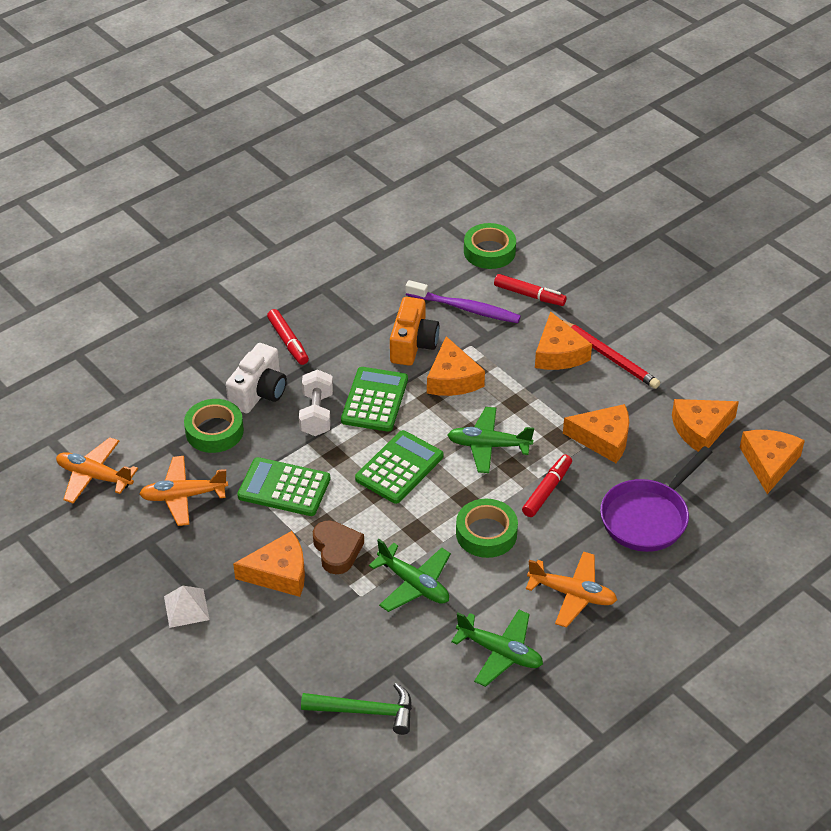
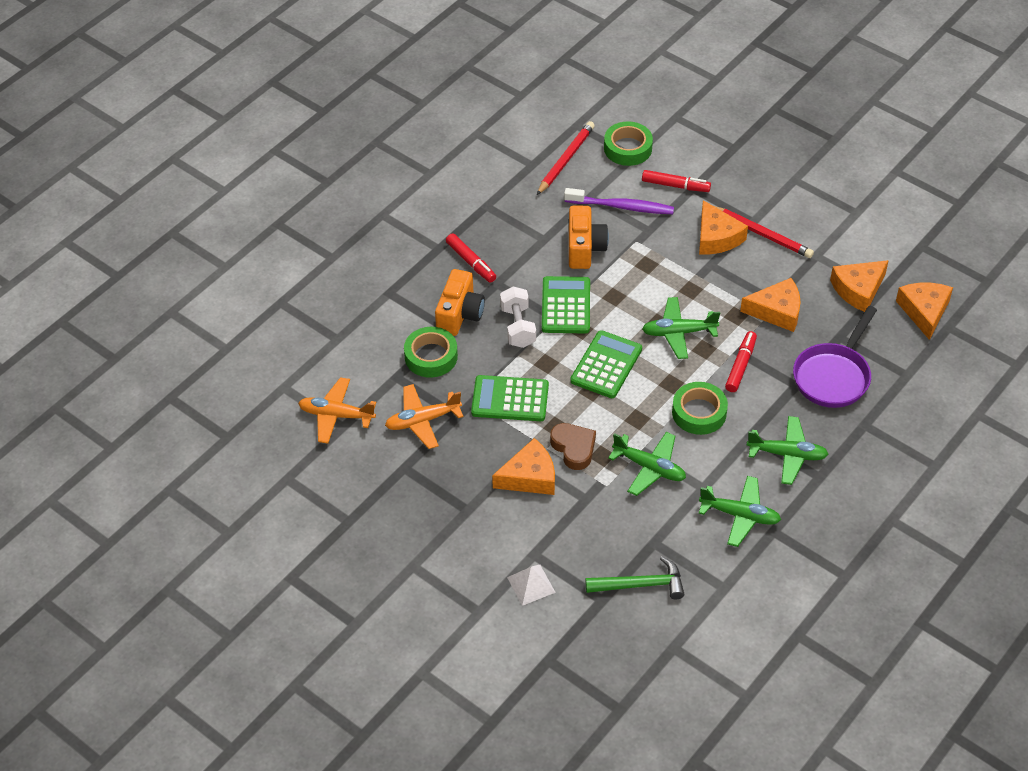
camera: 10 degrees left, 5 degrees up
white pyramid [164,586,210,628] -> white pyramid moved to [507,565,556,606]
white camera [226,343,287,413] -> orange camera [435,269,485,336]
orange cheese [427,336,485,396] -> none
orange plane [526,552,617,628] -> green plane [747,416,828,485]
none -> red pencil [537,121,595,195]

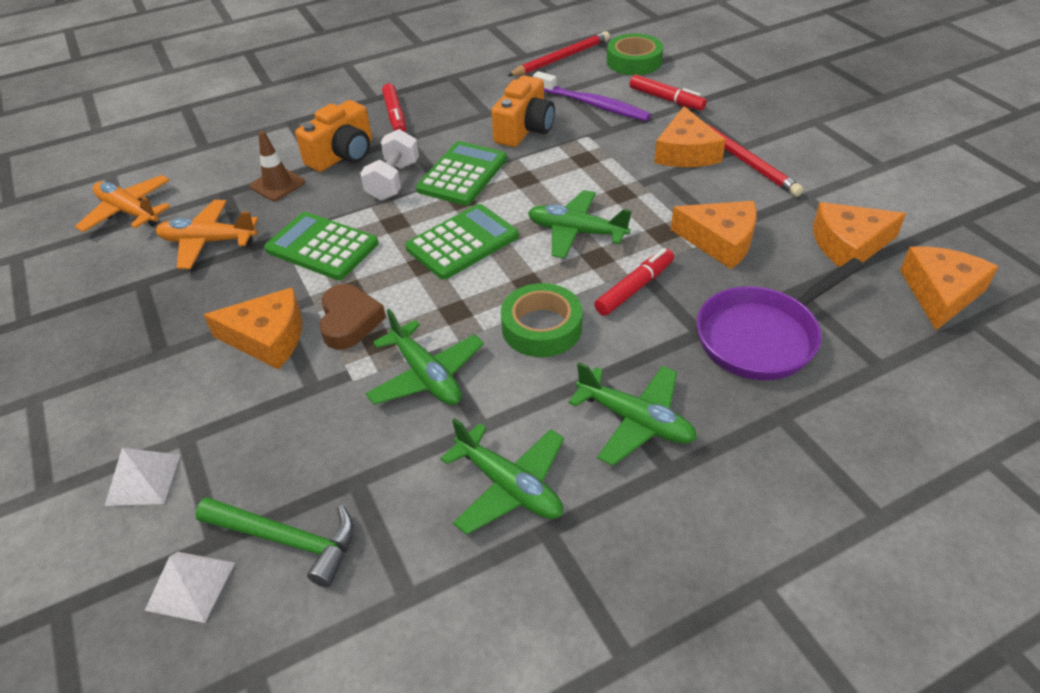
camera: 25 degrees right, 5 degrees down
green tape [404,327,458,378] -> brown traffic cone [250,131,305,201]
none -> white pyramid [145,552,235,623]

